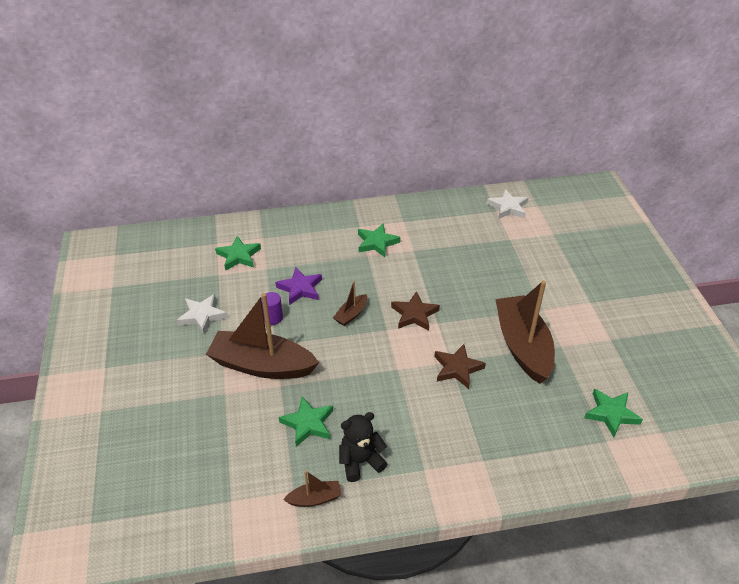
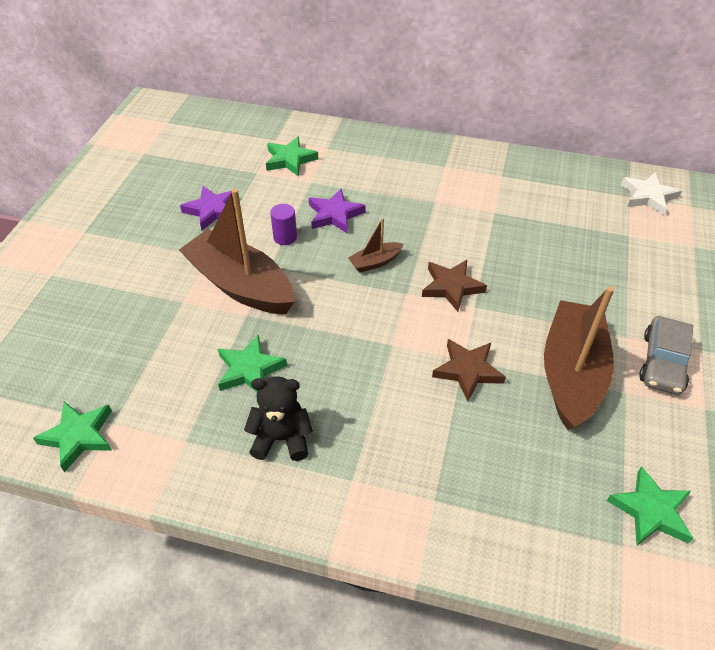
camera: 25 degrees right, 5 degrees up
white star [177,294,227,334] -> purple star [180,186,232,230]
brown boat [283,470,342,507] -> none
green star [358,224,400,257] -> green star moved to [33,402,112,473]
none -> grey car [639,316,693,395]

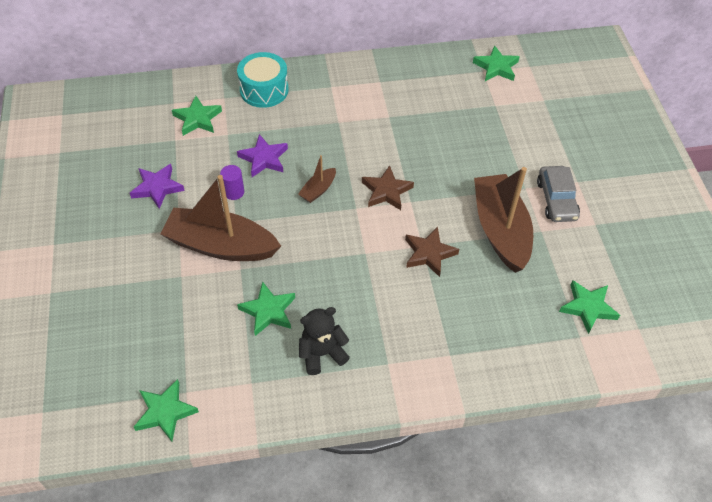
camera: 25 degrees left, 5 degrees up
white star [621,173,682,216] -> green star [473,45,520,81]
none -> turquoise drum [237,52,289,108]

